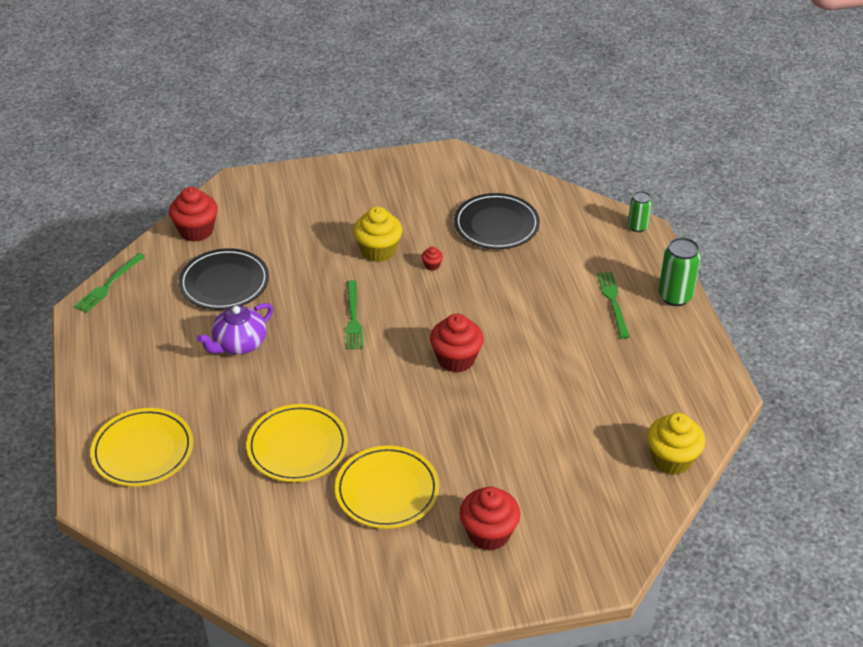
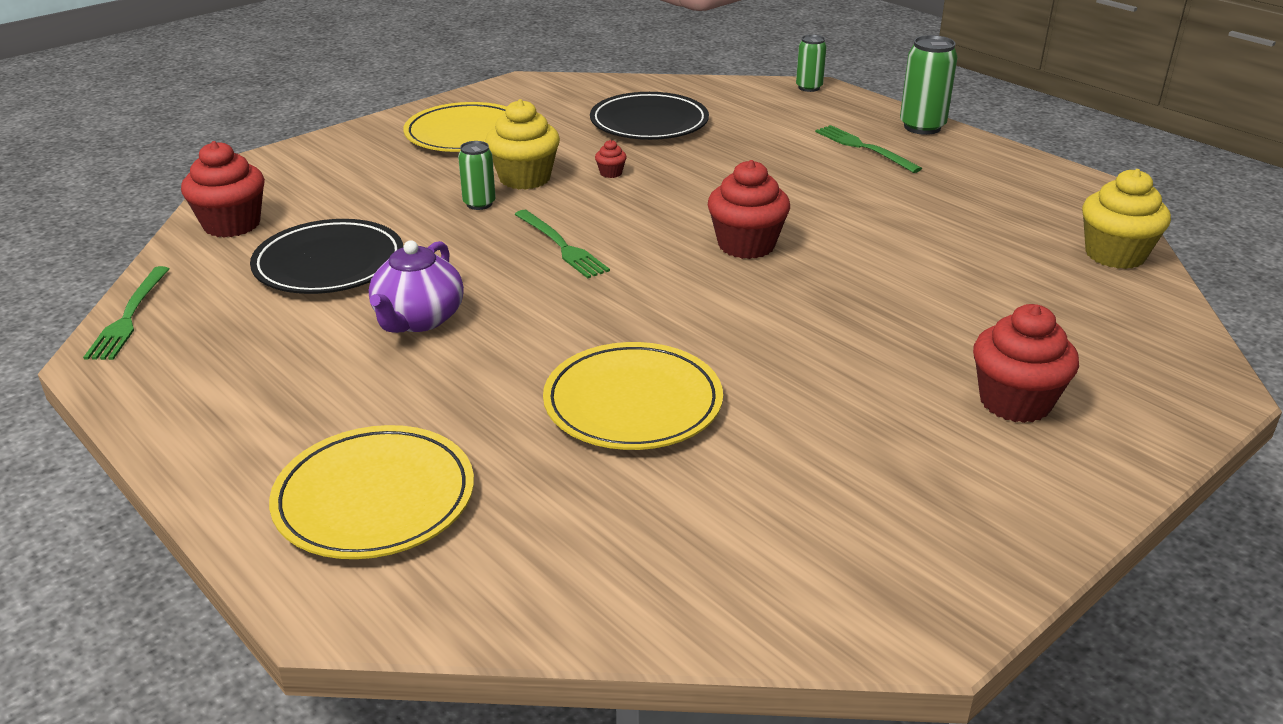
camera: 30 degrees left, 10 degrees down
yellow plate [335,446,439,529] -> yellow plate moved to [403,102,506,152]
none -> green can [458,141,496,210]

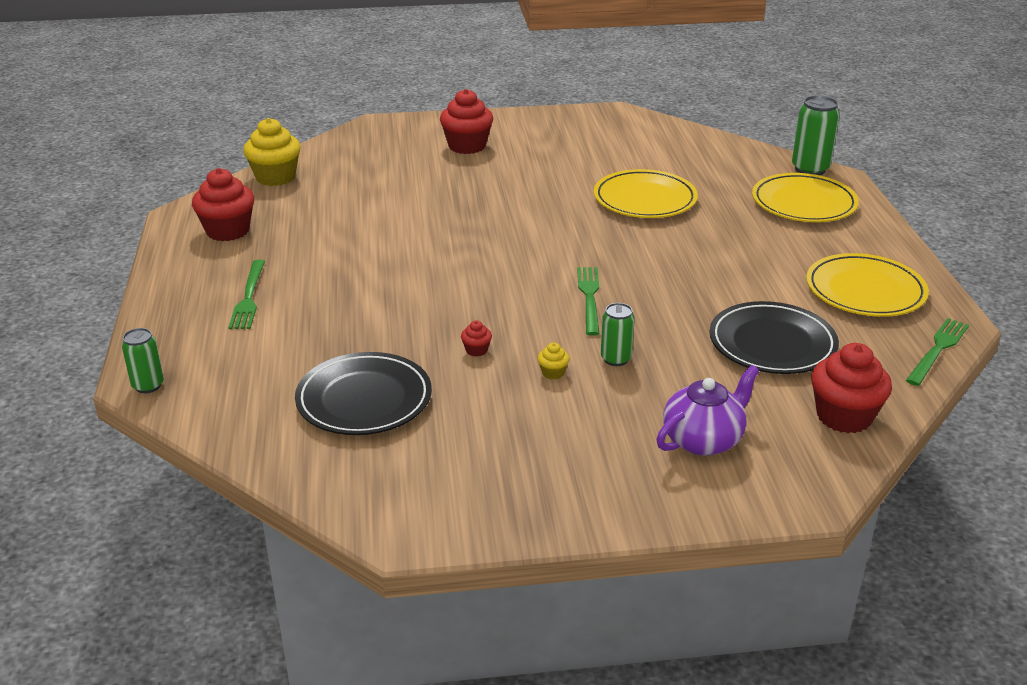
camera: 145 degrees left, 0 degrees up
purple teapot [369,240,464,333] -> purple teapot moved to [656,365,759,456]
yellow plate [403,102,506,152] -> yellow plate moved to [806,253,929,317]
yellow cupcake [485,99,560,190] -> yellow cupcake [538,343,570,380], size x0.44
red cupcake [708,160,790,259] -> red cupcake moved to [192,168,254,241]
green can [900,35,957,135] -> green can moved to [792,96,840,175]

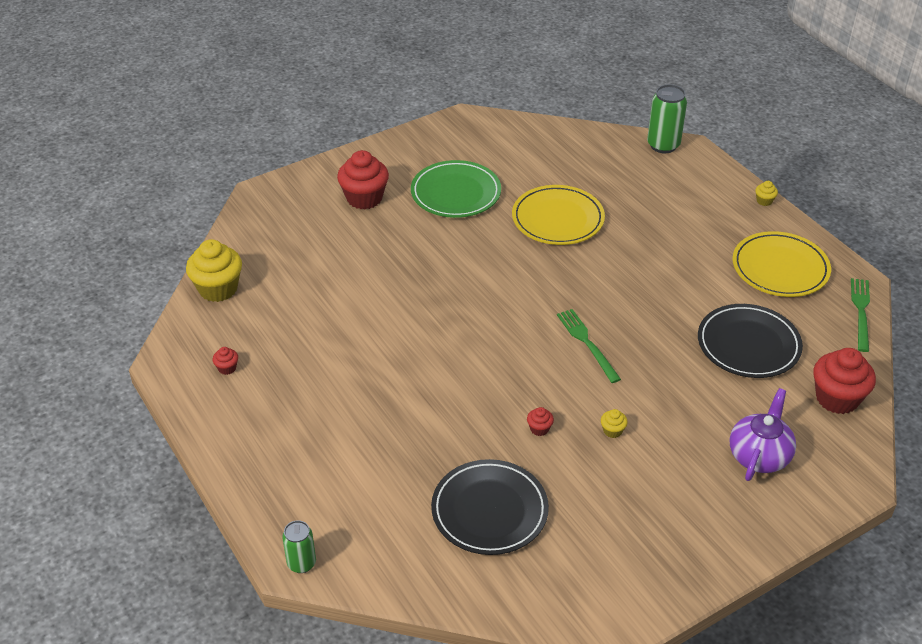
camera: 25 degrees left, 10 degrees up
red cupcake [192,168,254,241] -> red cupcake [212,347,238,375], size x0.44
green fork [228,260,265,329] -> none
green can [601,303,635,366] -> none
yellow plate [752,173,859,222] -> none
none -> green plate [411,160,501,218]
none -> yellow cupcake [755,181,778,206]

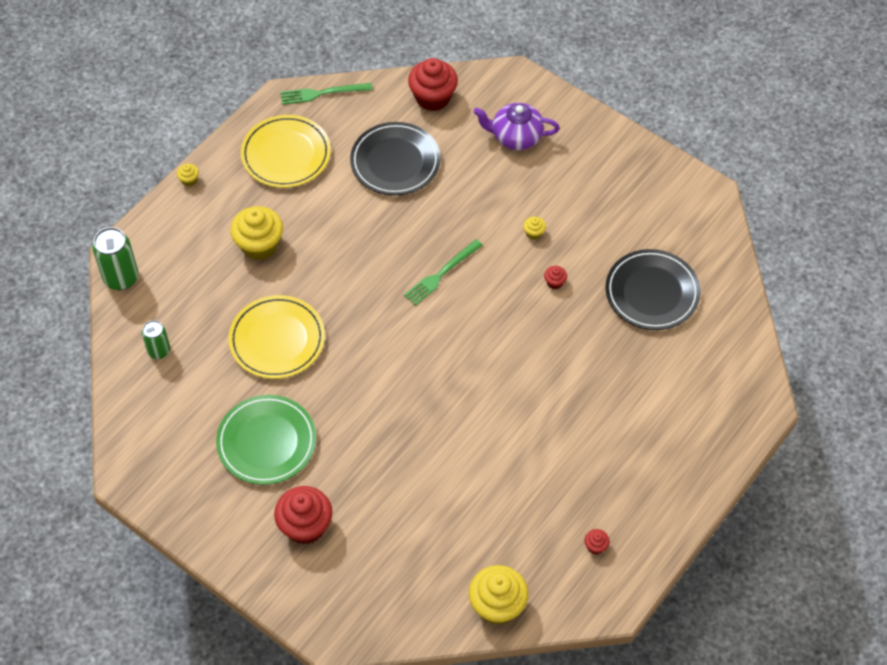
camera: 110 degrees left, 15 degrees up
green can [282,520,316,573] -> green can moved to [142,320,170,359]
none -> yellow cupcake [230,206,283,260]

